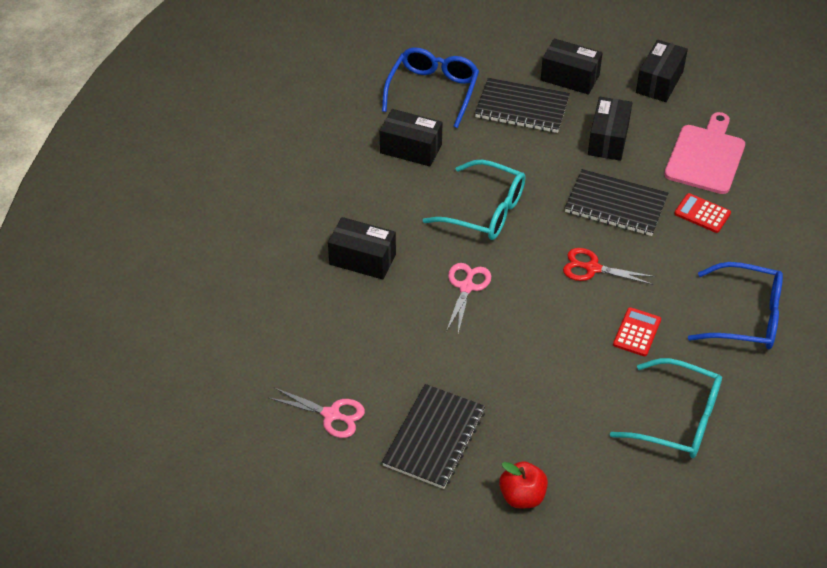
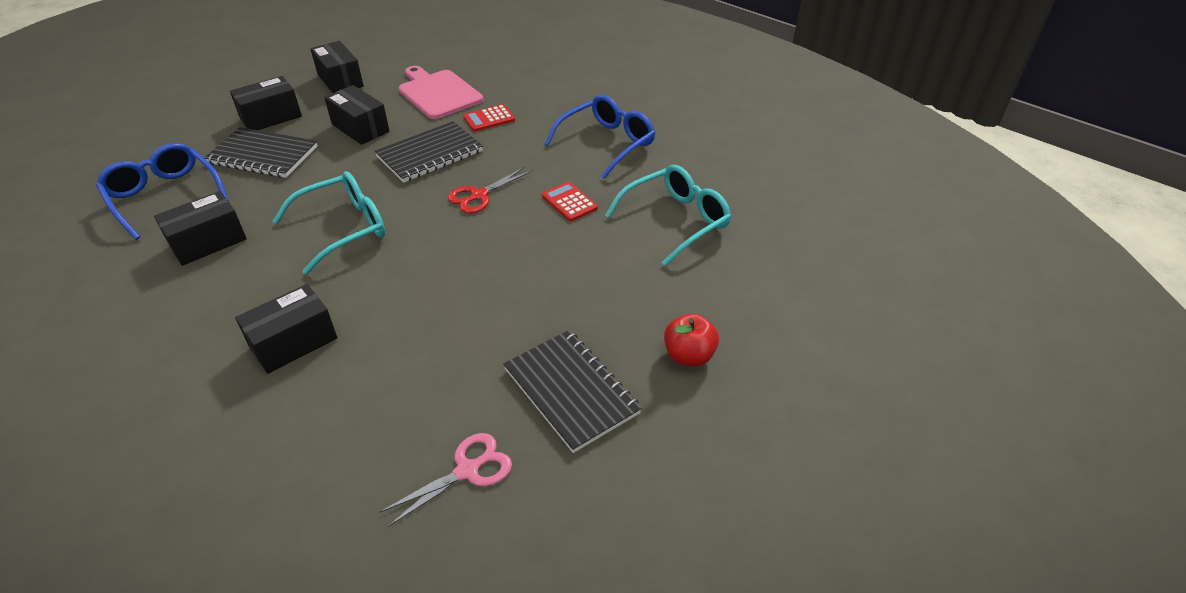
camera: 60 degrees left, 5 degrees down
pink scissors [446,263,491,334] -> none
black notebook [475,78,570,133] -> black notebook turned 60 degrees clockwise [204,127,318,178]

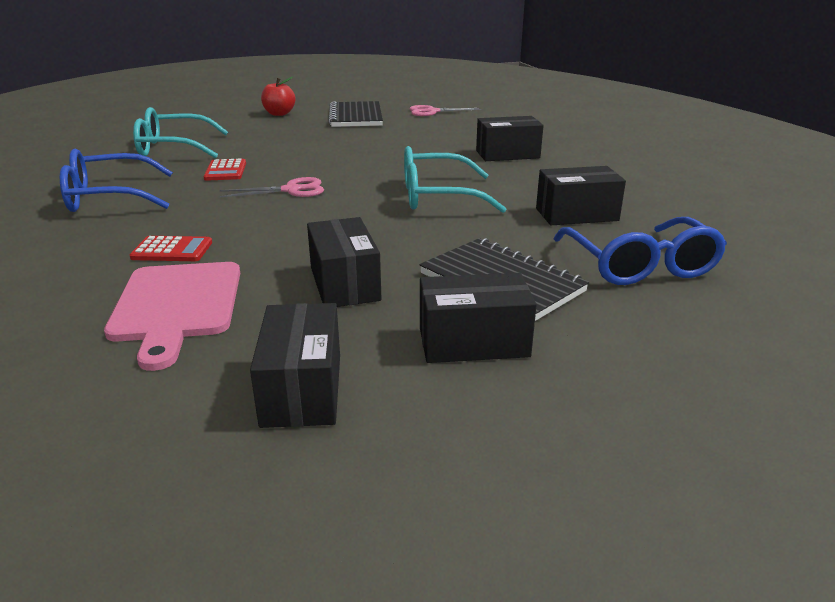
camera: 150 degrees left, 15 degrees down
black notebook [375,121,483,183] -> none
red scissors [448,167,532,213] -> pink scissors [220,177,324,197]

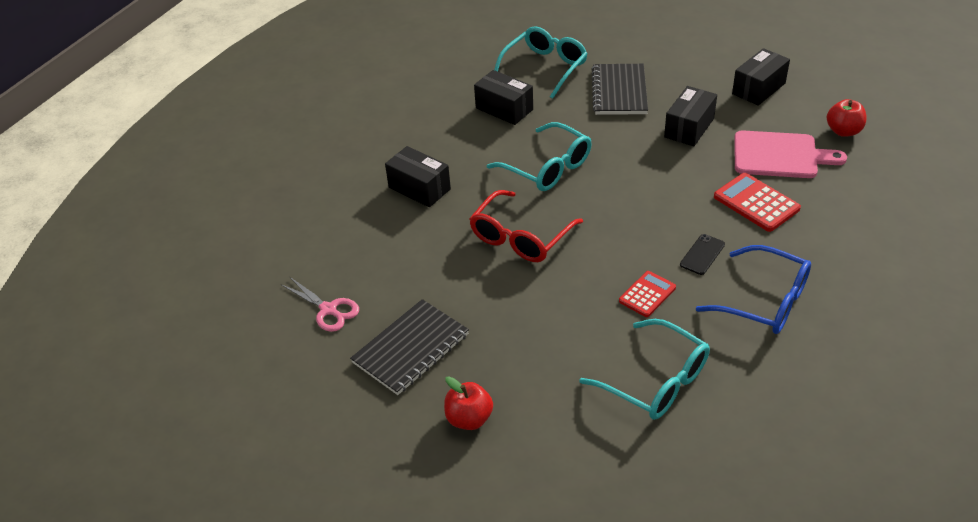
camera: 130 degrees left, 15 degrees up
pink cutting board [104,262,240,371] -> pink cutting board turned 60 degrees clockwise [734,130,847,178]
red calculator [130,236,212,261] -> red calculator [714,173,801,232], size x1.51
pink scissors [220,177,324,197] -> none
black box [420,273,537,363] -> none
blue glasses [554,217,727,285] -> turquoise glasses [494,26,588,99]
none -> red glasses [469,190,583,262]
none -> black phone [680,234,725,275]
none -> red apple [827,99,866,137]

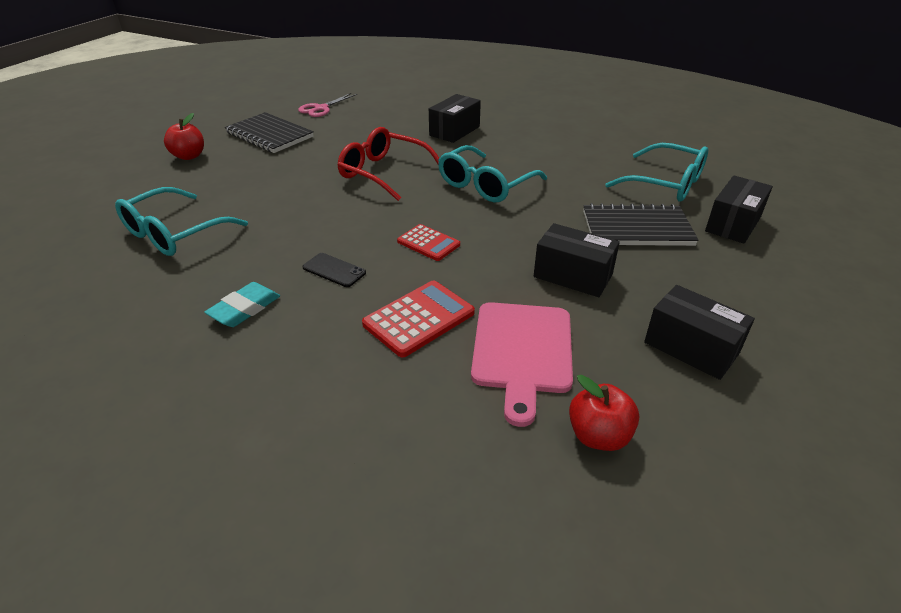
camera: 85 degrees right, 5 degrees down
black box [474,70,533,125] -> black box moved to [705,176,773,244]
red calculator [619,271,676,317] -> red calculator moved to [397,224,460,261]
blue glasses [696,245,811,334] -> turquoise eraser [204,282,280,327]

